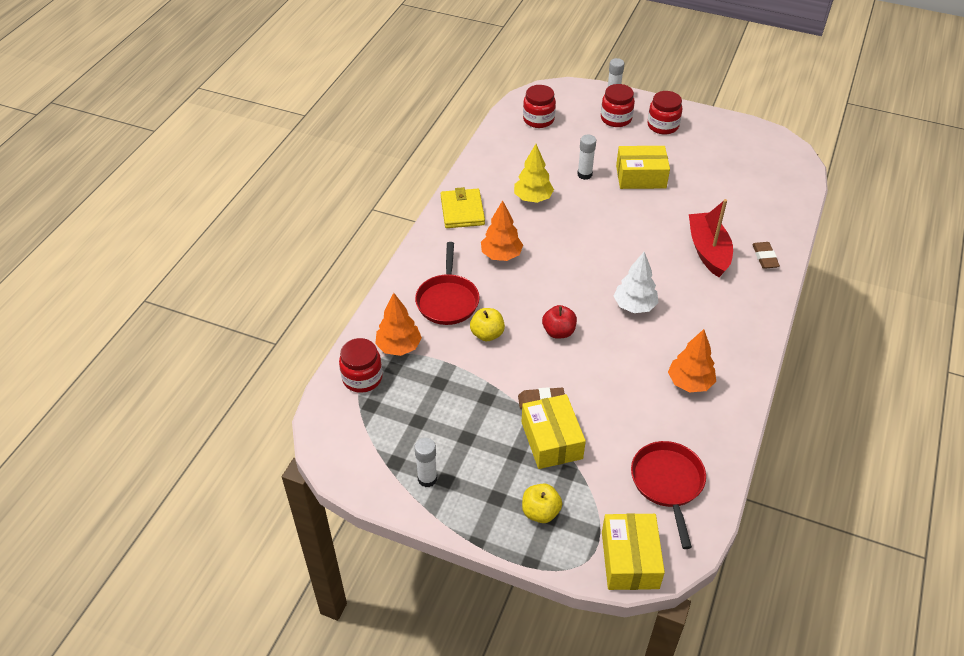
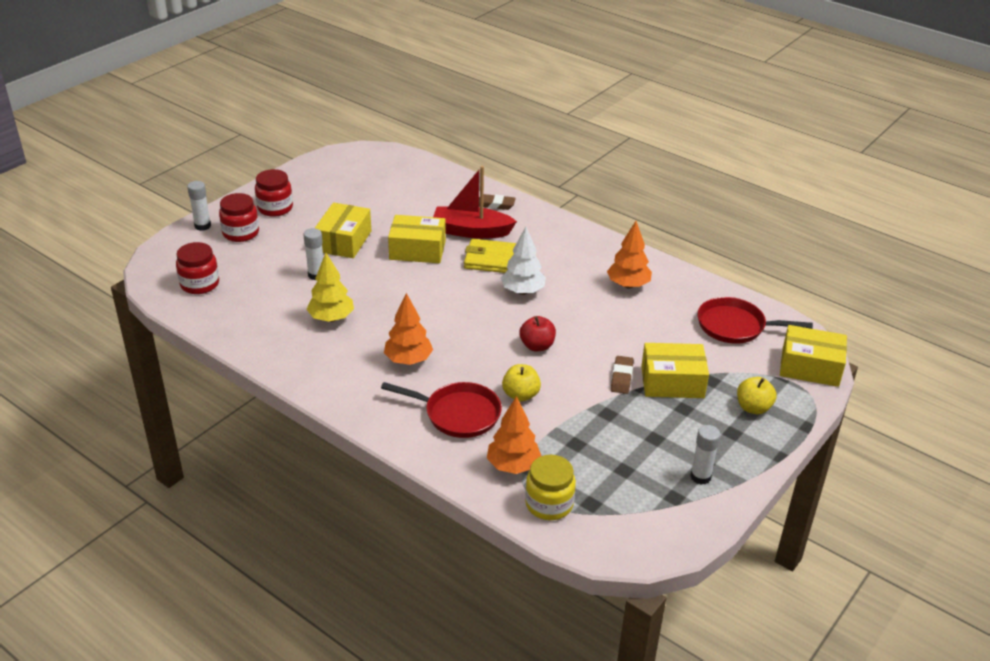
camera: 75 degrees left, 10 degrees down
red jar [339,338,383,393] -> yellow jar [525,455,576,520]
yellow wallet [441,187,485,228] -> yellow wallet moved to [464,239,516,273]
none -> yellow box [388,215,446,263]

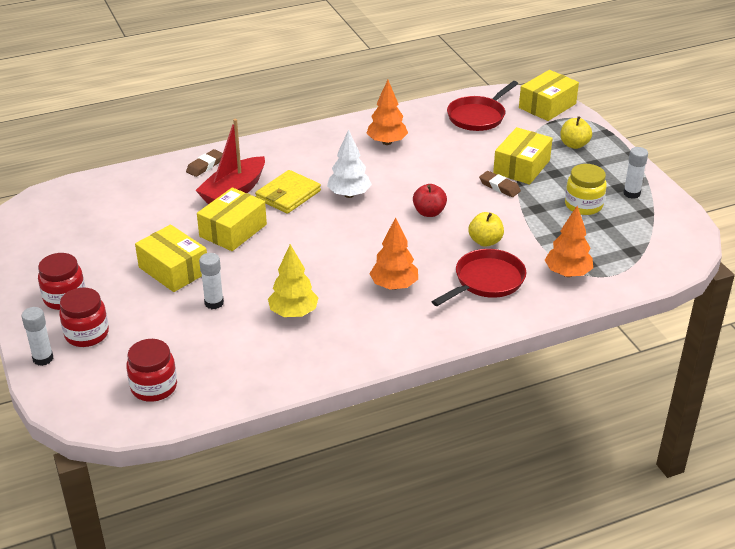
camera: 60 degrees left, 0 degrees up
yellow jar [525,455,576,520] -> yellow jar moved to [565,164,607,215]

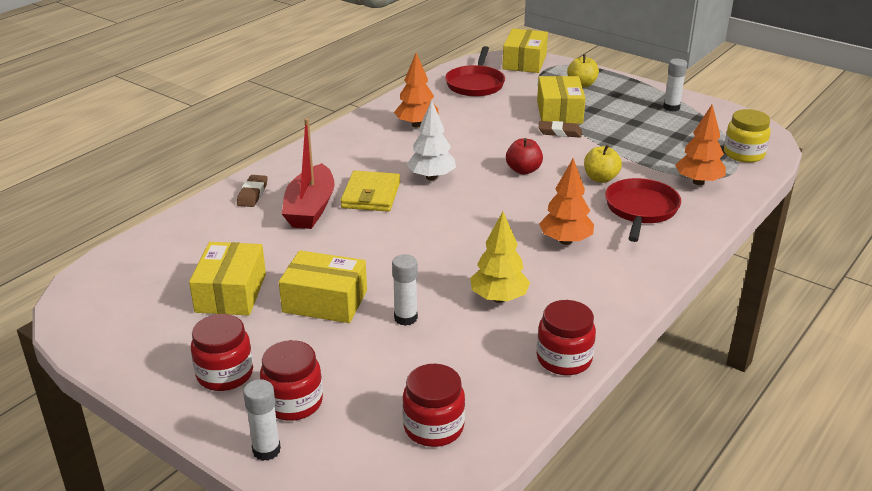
camera: 30 degrees left, 5 degrees down
yellow box [197,187,267,251] -> yellow box moved to [189,242,266,316]
yellow jar [565,164,607,215] -> yellow jar moved to [724,109,771,163]
none -> red jar [537,300,596,375]

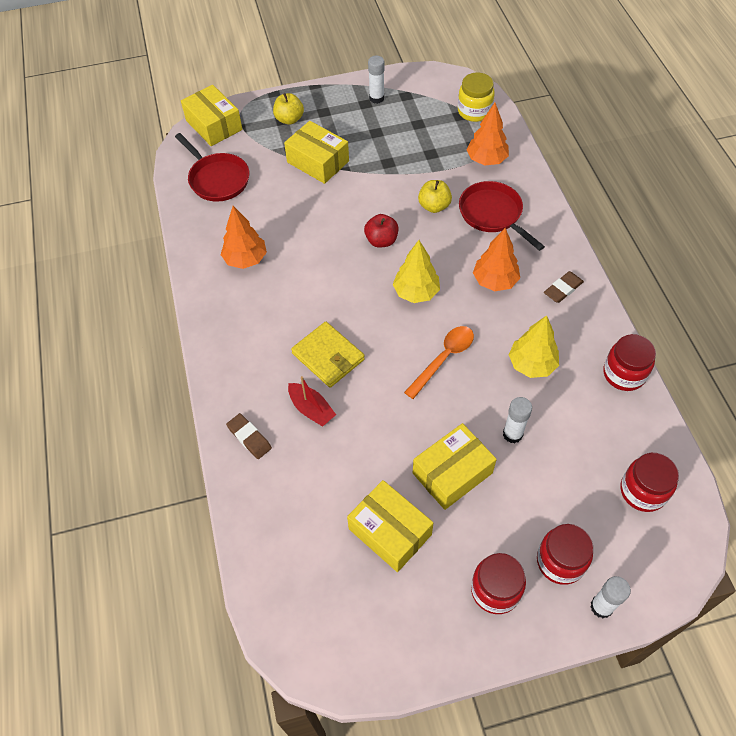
camera: 50 degrees left, 25 degrees up
red boat [282,118,335,229] -> red boat [288,376,336,427], size x0.60
white tree [407,100,456,181] -> none
brown eraser [538,121,582,138] -> brown eraser moved to [544,271,584,303]
none -> yellow tree [393,240,440,303]
none -> orange spoon [404,326,474,399]

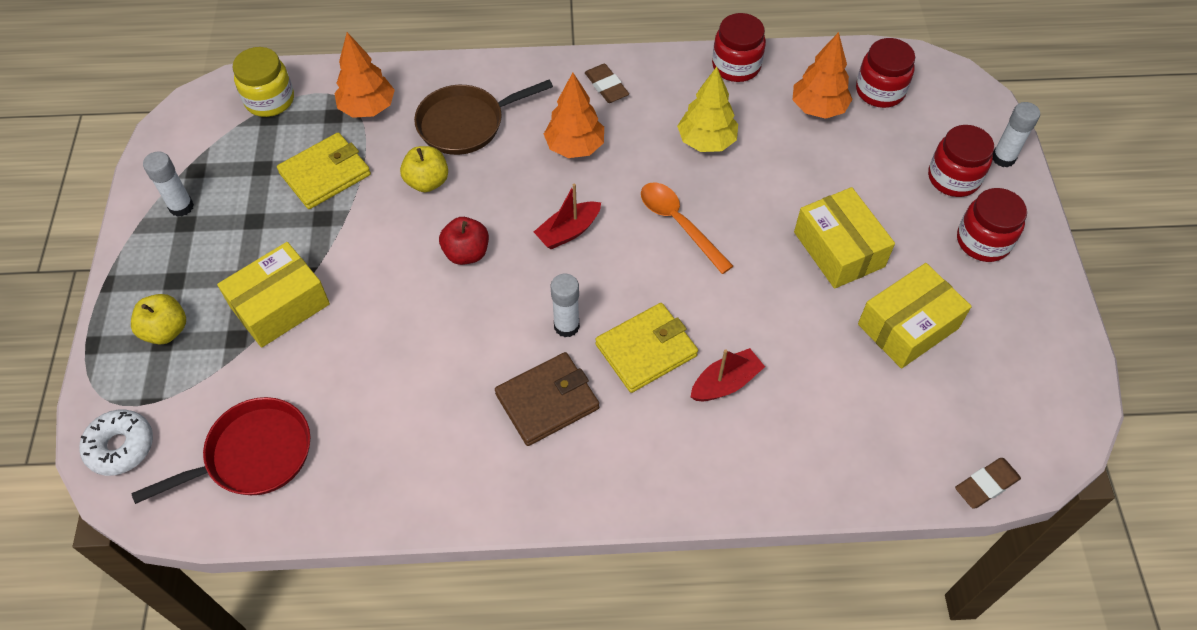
camera: 80 degrees left, 0 degrees up
yellow box [181,85,242,146] -> white donut [80,410,153,476]
orange tree [221,206,267,269] -> orange tree moved to [792,32,852,119]
brown eraser [226,413,272,459] -> brown eraser moved to [955,458,1021,509]
yellow tree [393,240,440,303] -> red boat [534,184,601,249]
red pan [459,181,545,251] -> brown pan [414,79,553,155]
white glue stick [503,397,532,443] -> white glue stick moved to [551,274,580,337]
none -> yellow wallet [277,132,371,209]
none -> brown wallet [495,352,599,446]

